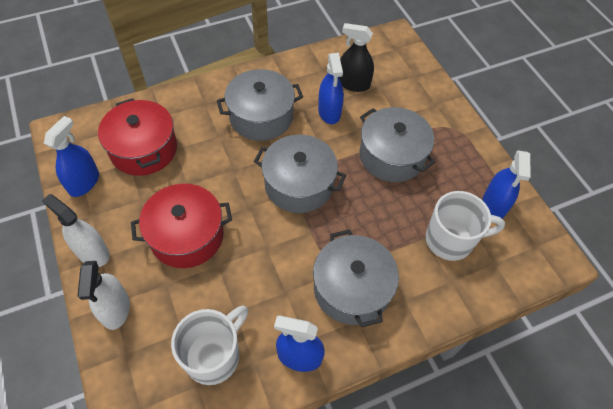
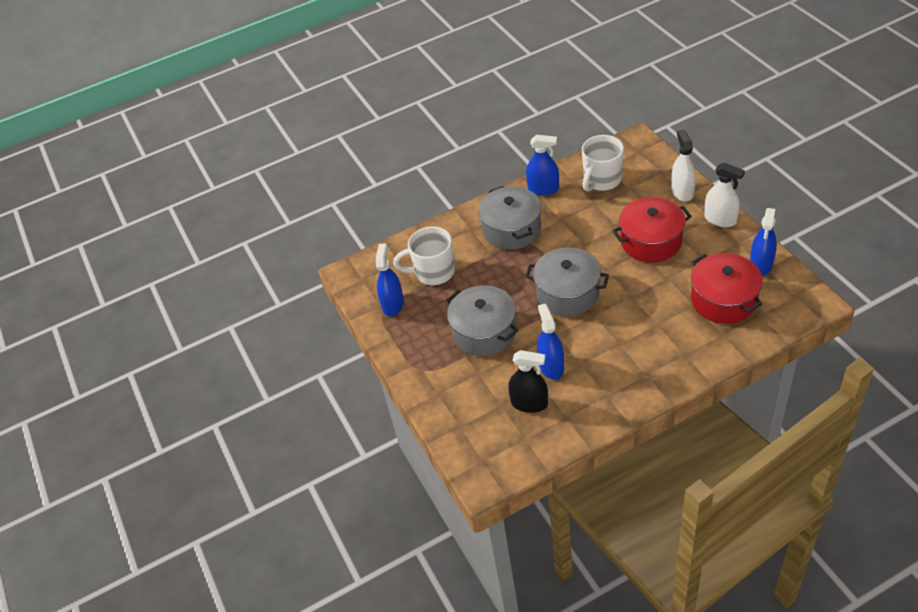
camera: 175 degrees left, 10 degrees down
grey pot [217,69,303,141] -> none

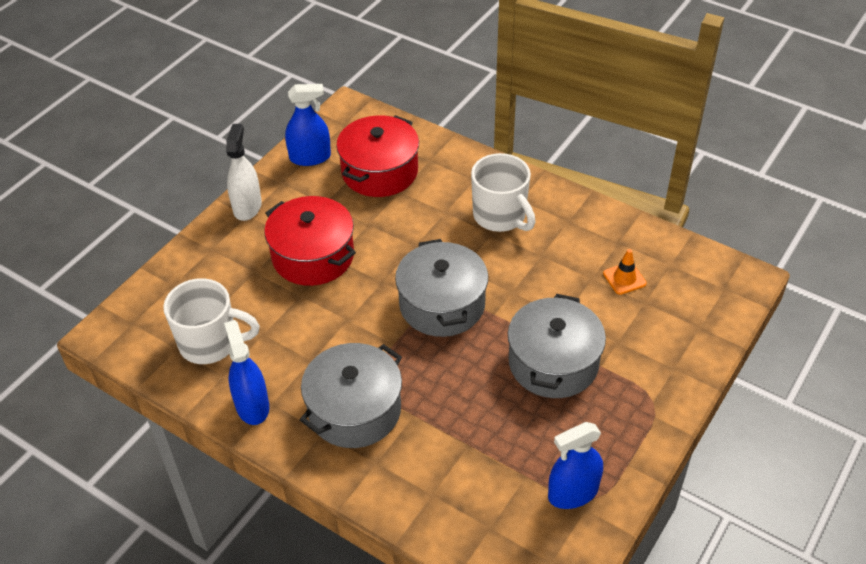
camera: 125 degrees left, 0 degrees up
white mug [393,226,455,285] -> white mug moved to [471,153,536,232]
black spray bottle [508,350,548,413] -> orange traffic cone [603,249,647,295]
blue spray bottle [537,303,564,380] -> none
white spray bottle [671,130,696,202] -> none

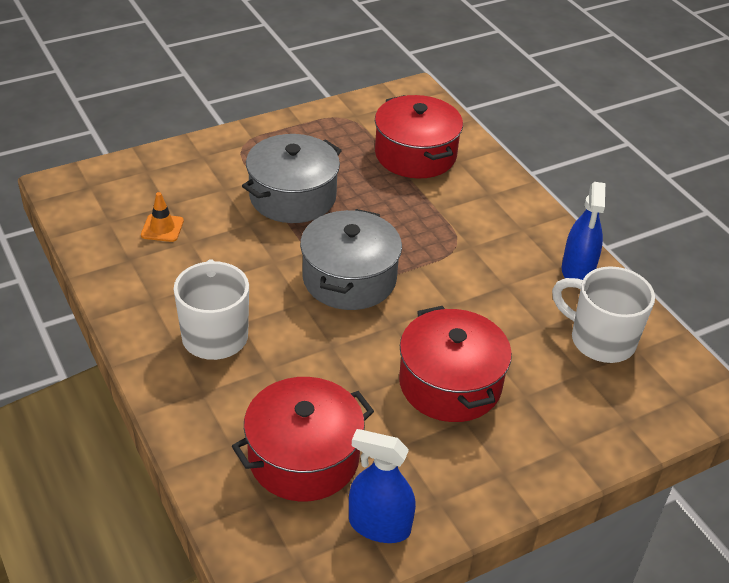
camera: 155 degrees left, 5 degrees down
white spray bottle [226,124,262,221] -> none
grey pot [300,343,402,448] -> none
blue spray bottle [548,422,603,509] -> none
none -> red pot [375,95,463,179]

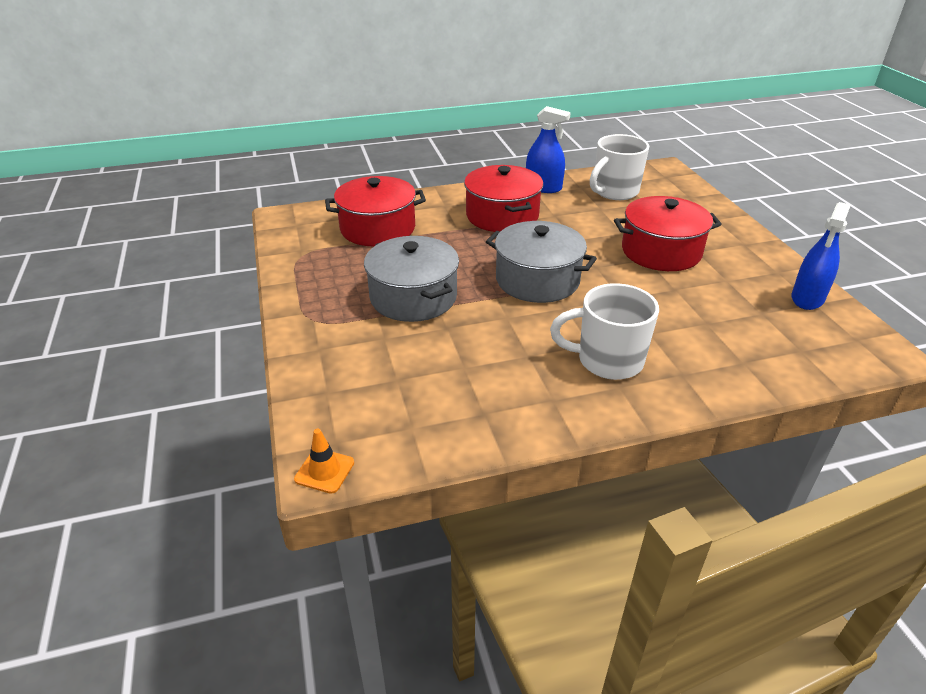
camera: 75 degrees left, 5 degrees down
orange traffic cone [141,192,184,242] -> orange traffic cone moved to [294,429,354,494]
red pot [232,377,374,502] -> red pot moved to [464,165,543,232]

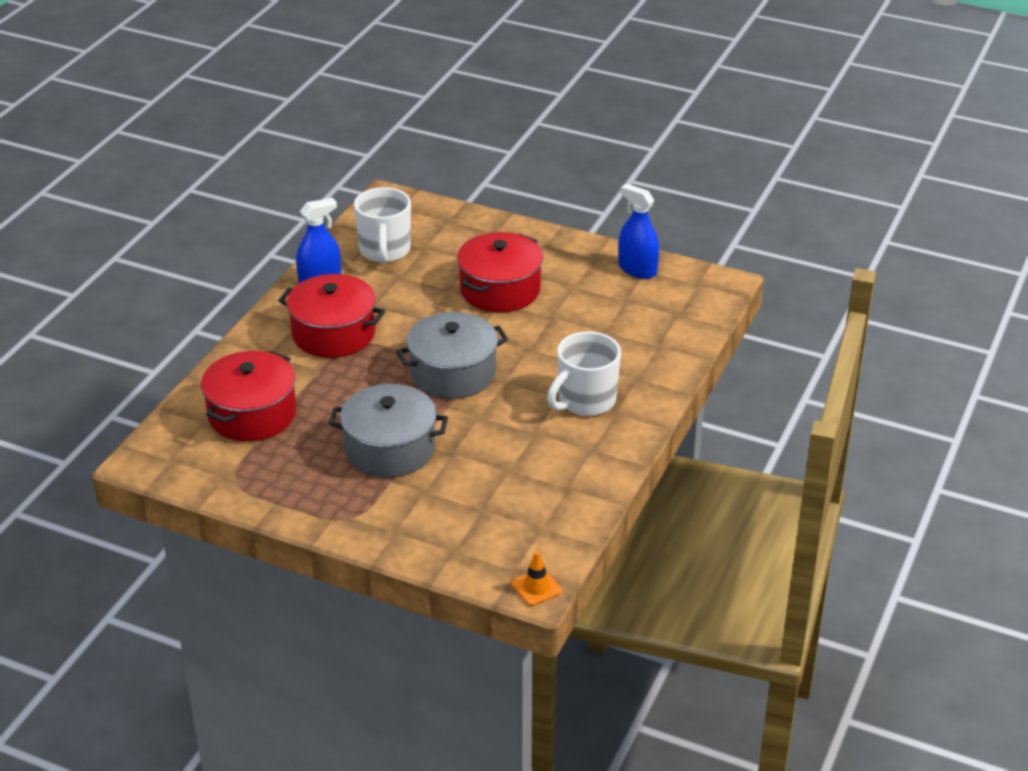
camera: 50 degrees left, 0 degrees up
blue spray bottle [791,202,851,310] -> blue spray bottle turned 150 degrees clockwise [619,184,659,279]

